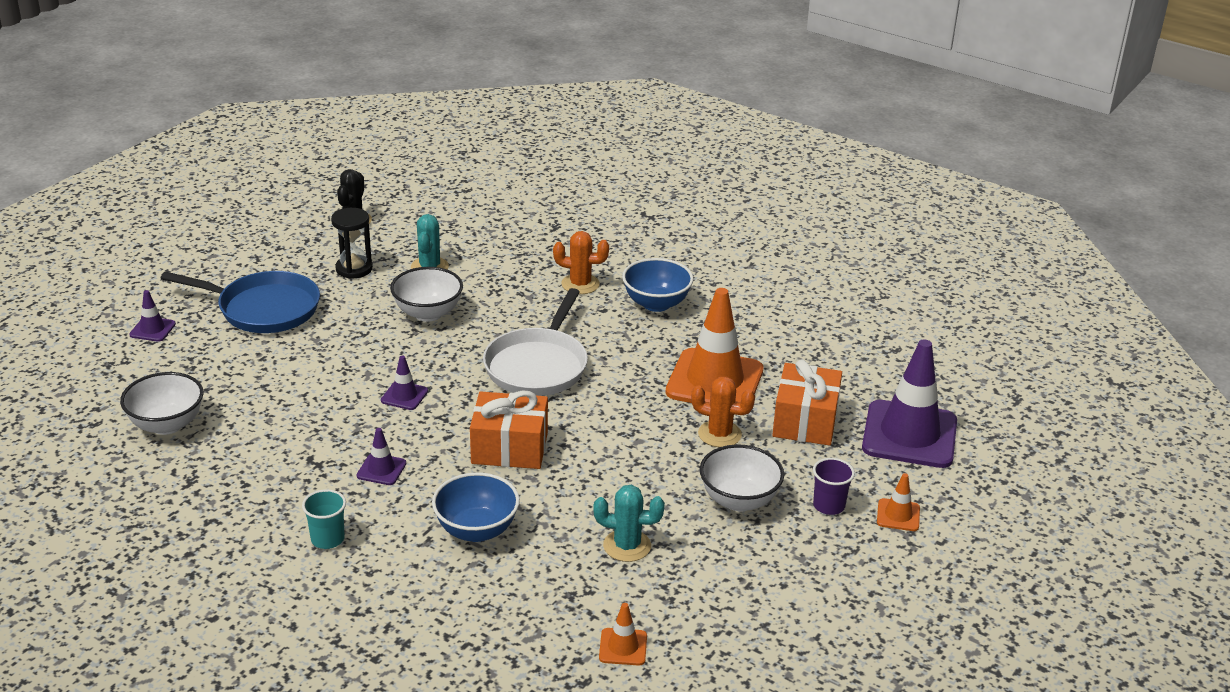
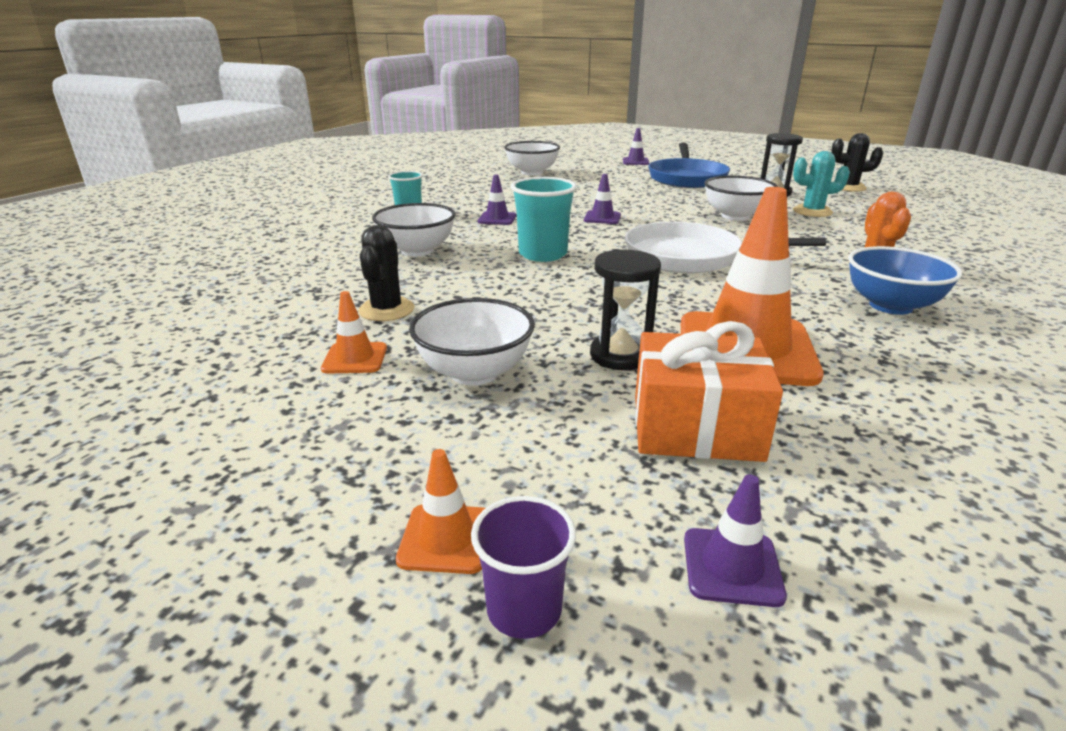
camera: 85 degrees right, 5 degrees down
blue bowl [432,472,520,542] -> white bowl [372,203,456,256]
orange gift [470,390,548,469] -> turquoise cup [511,177,577,262]
turquoise cactus [593,485,665,562] -> black cactus [358,225,414,321]
orange traffic cone [599,603,647,665] -> orange traffic cone moved to [321,291,387,374]
orange cactus [691,377,755,447] -> black hourglass [590,249,661,370]
purple cup [813,458,855,515] -> purple cup moved to [471,496,576,639]
purple traffic cone [862,339,957,468] -> purple traffic cone [684,475,787,607], size x0.44

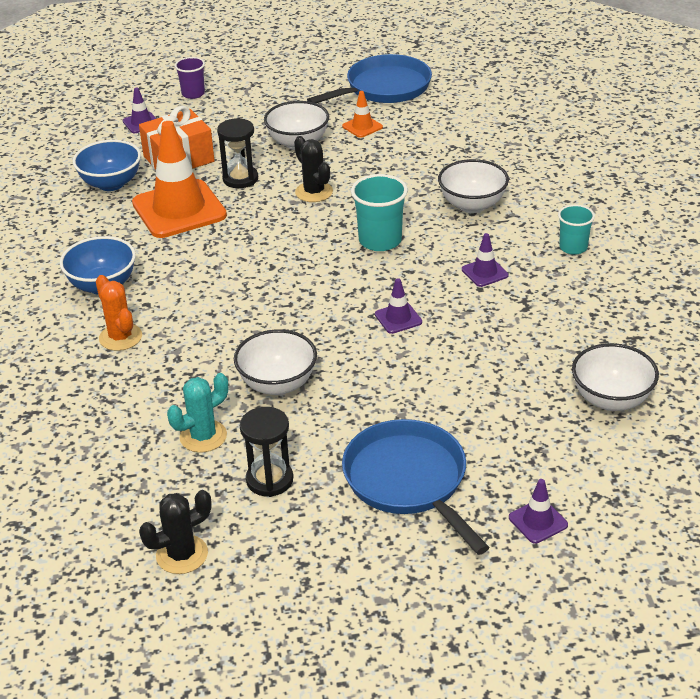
camera: 145 degrees right, 10 degrees up
black cactus [358,225,414,321] -> black cactus moved to [294,136,333,202]
orange traffic cone [396,449,485,574] -> none
white pan [625,222,826,273] -> none
none -> blue bowl [73,140,141,191]
none -> blue pan [307,54,432,103]

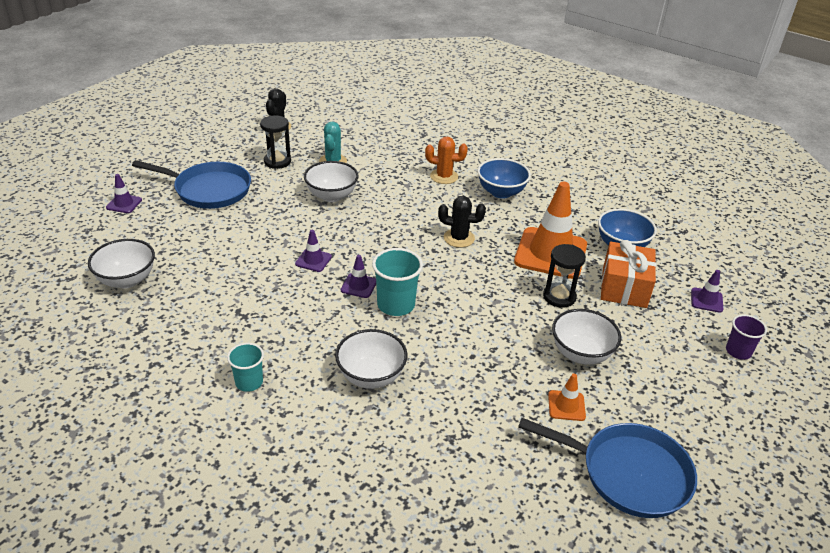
camera: 130 degrees right, 0 degrees up
black cactus [294,136,333,202] -> black cactus moved to [438,196,486,248]
blue pan [307,54,432,103] -> blue pan turned 75 degrees counterclockwise [518,418,697,518]
purple traffic cone [462,233,508,287] -> purple traffic cone moved to [341,255,376,298]

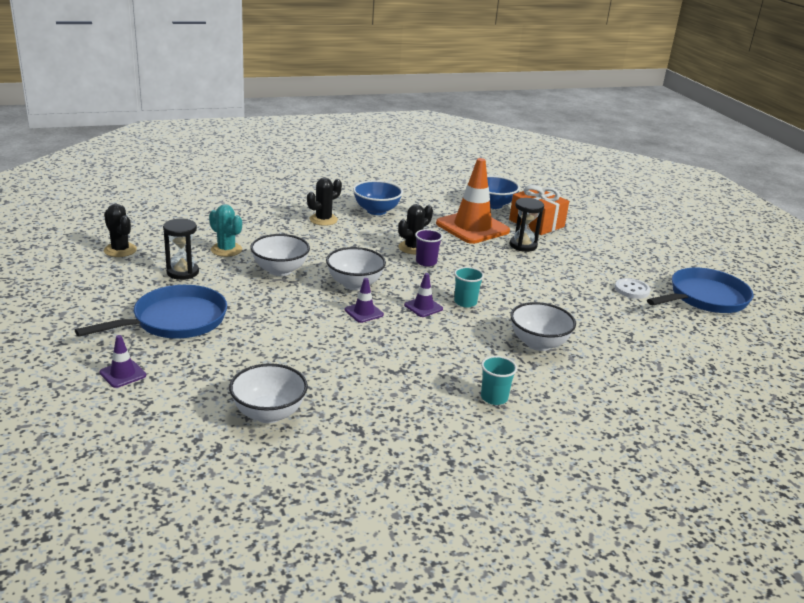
camera: 55 degrees left, 10 degrees down
turquoise cup [372,248,423,316] -> turquoise cup [454,267,484,307], size x0.64
orange cactus [425,137,468,184] -> black cactus [307,178,342,226]
orange traffic cone [548,374,586,421] -> white button [615,278,650,299]
white bowl [552,309,621,365] -> white bowl moved to [326,247,386,290]
purple traffic cone [691,270,723,313] -> none
purple cup [726,315,767,360] -> purple cup moved to [415,229,443,266]

